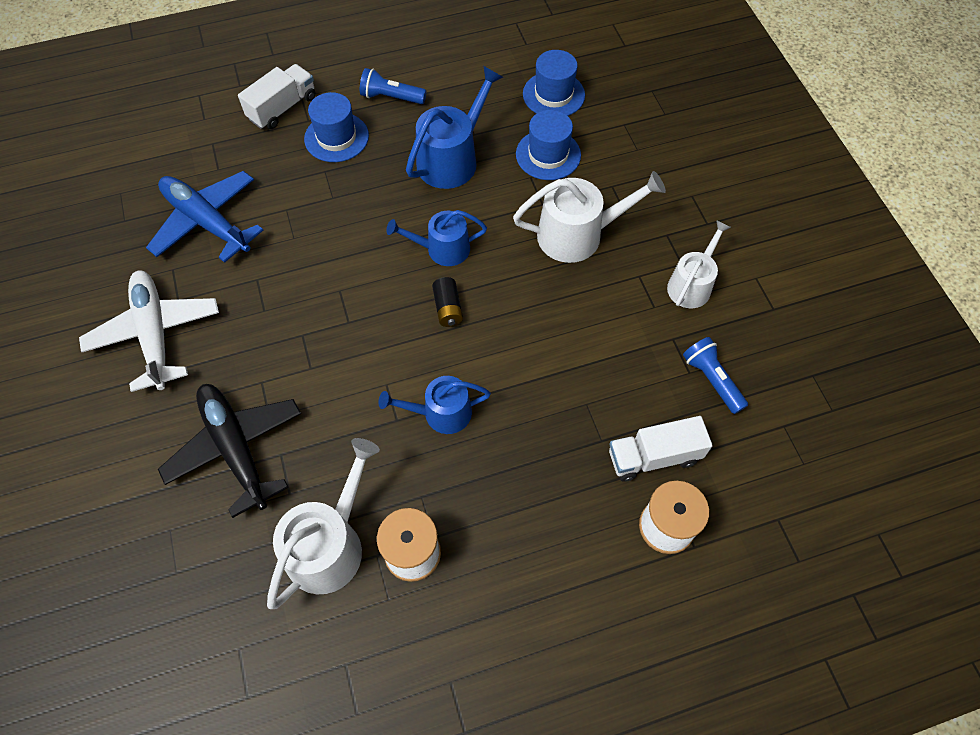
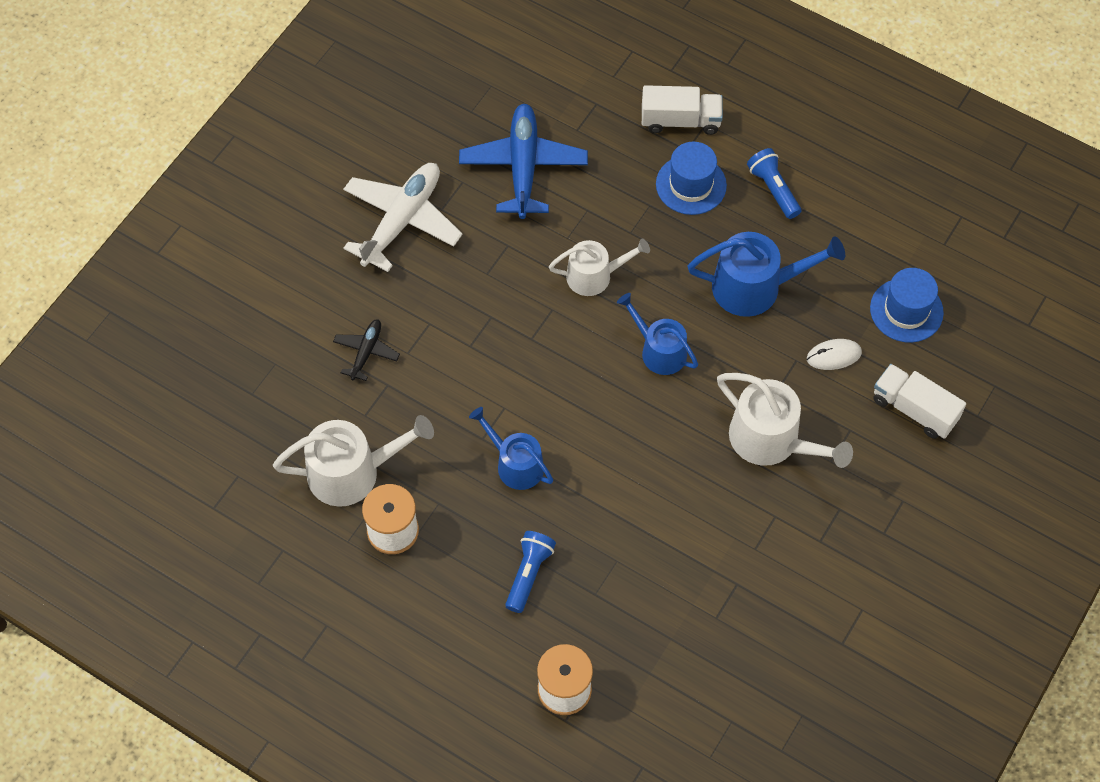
camera: 50 degrees right, 0 degrees up
black plane [158,384,301,518] -> black plane [333,319,400,381], size x0.51
black battery [432,277,463,327] -> none
blue hat [516,110,581,180] -> white mouse [807,339,862,370]
white truck [609,416,713,481] -> white truck moved to [873,364,966,439]
white watering can [667,220,731,308] -> white watering can moved to [549,238,650,296]
blue flashlight [683,337,748,414] -> blue flashlight moved to [505,531,556,613]

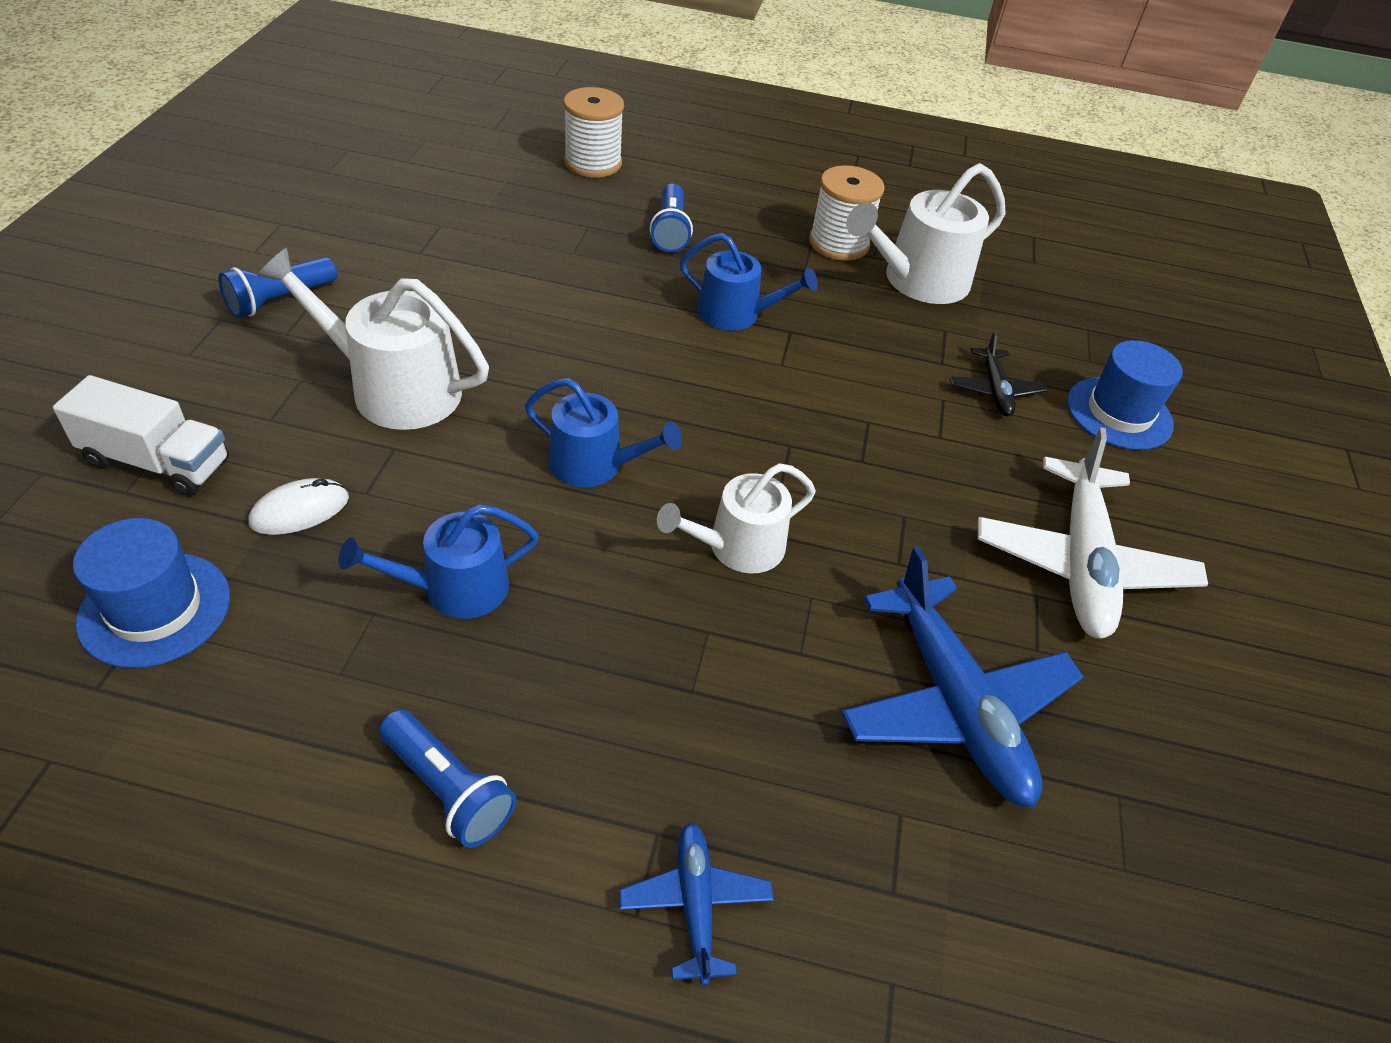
camera: 155 degrees right, 15 degrees down
white truck [642,85,723,135] -> blue plane [619,822,774,986]
blue hat [656,142,727,215] -> blue hat moved to [1067,340,1183,450]
blue watering can [687,232,845,317] -> blue watering can [338,504,539,619], size x0.66
none -> blue flashlight [219,257,337,318]

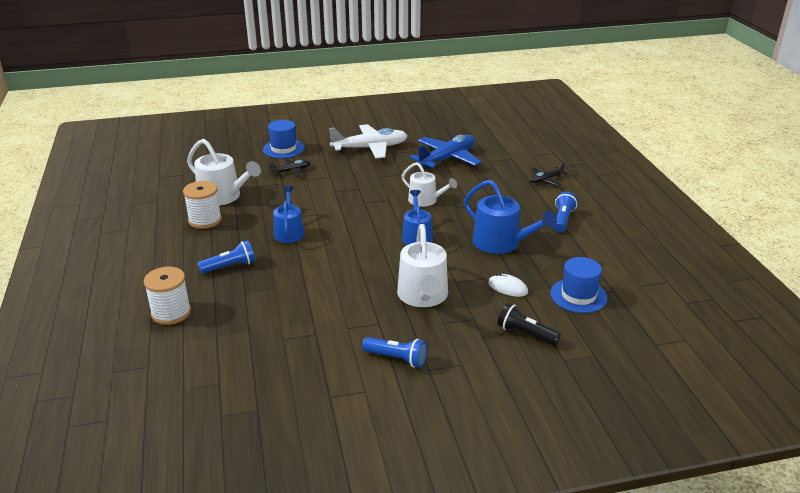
camera: 110 degrees left, 15 degrees down
white truck [53,375,229,496] -> black flashlight [497,303,561,345]
blue watering can [338,504,539,619] -> blue watering can [464,180,557,254], size x1.51
blue plane [619,822,774,986] -> black plane [530,162,568,186]

